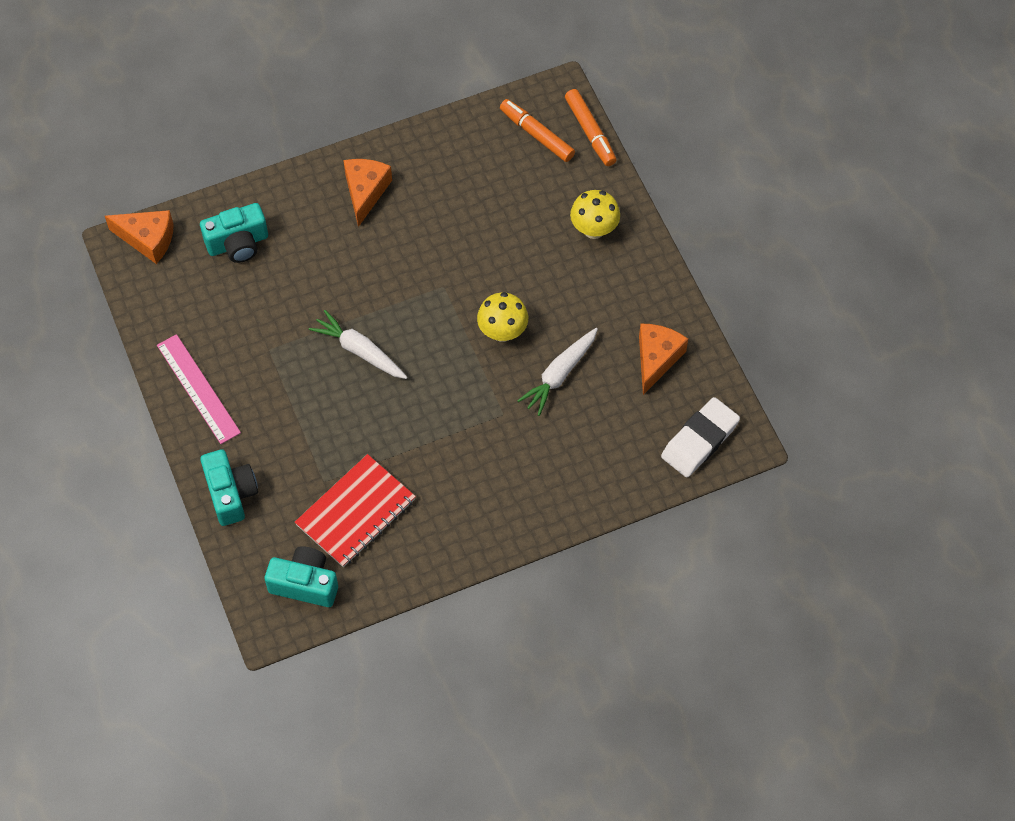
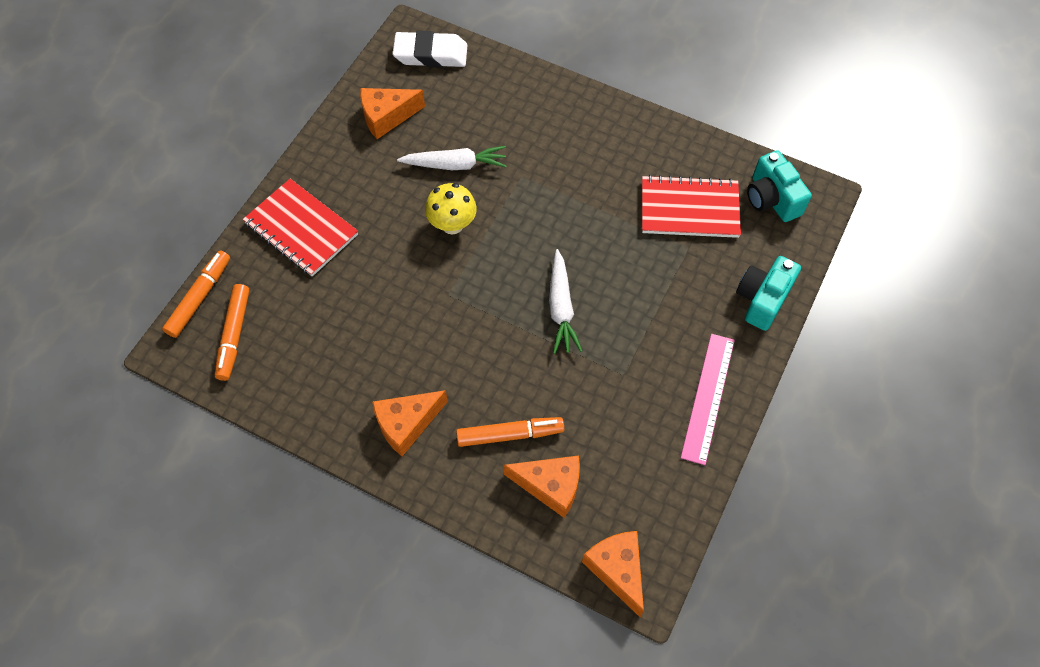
camera: 130 degrees left, 0 degrees up
turquoise camera [200,203,268,263] -> orange cheese [503,455,580,518]
yellow mushroom [570,190,620,239] -> red notebook [243,179,358,276]
none -> orange marker [456,417,564,447]

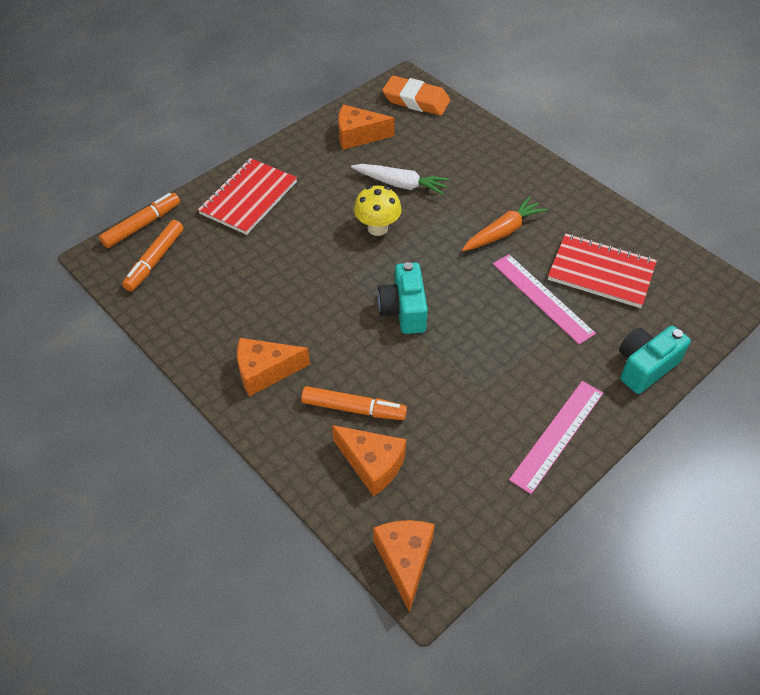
camera: 20 degrees right, 10 degrees down
red notebook [243,179,358,276] -> red notebook turned 60 degrees clockwise [198,158,297,235]
white eraser [393,31,468,68] -> orange eraser [382,75,450,116]
white carrot [549,249,582,354] -> none
turquoise camera [747,150,812,222] -> turquoise camera moved to [377,262,428,334]
none -> orange carrot [462,196,547,251]
none -> pink ruler [493,254,596,345]

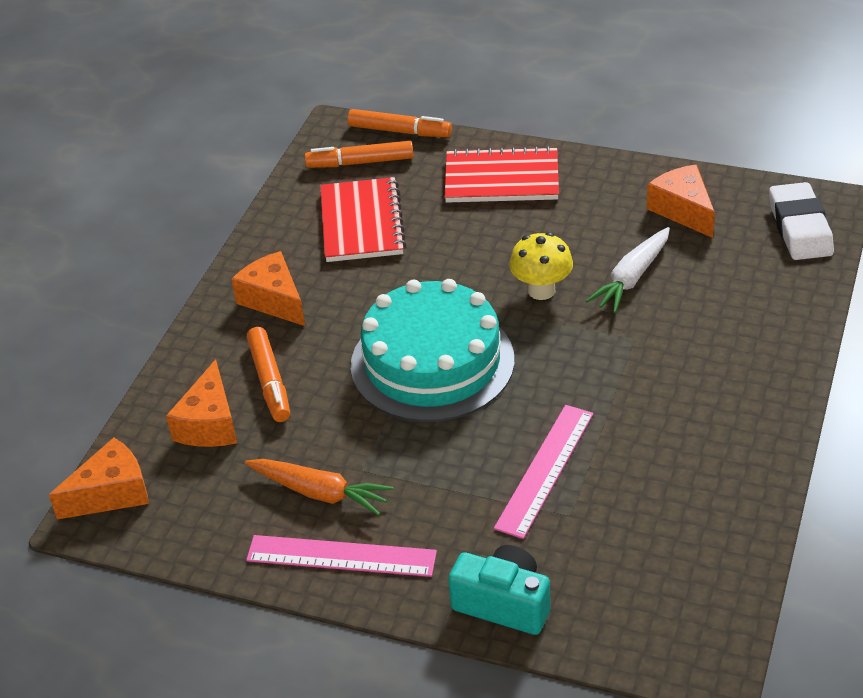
camera: 65 degrees right, 10 degrees down
white carrot [351,164,449,195] -> white carrot turned 45 degrees clockwise [586,227,670,313]
turquoise camera [377,262,428,334] -> turquoise cake [351,279,514,422]
orange eraser [382,75,450,116] -> white eraser [769,182,834,260]
orange carrot [462,196,547,251] -> orange carrot moved to [245,459,394,516]
red notebook [548,233,657,308] -> red notebook moved to [320,177,406,262]

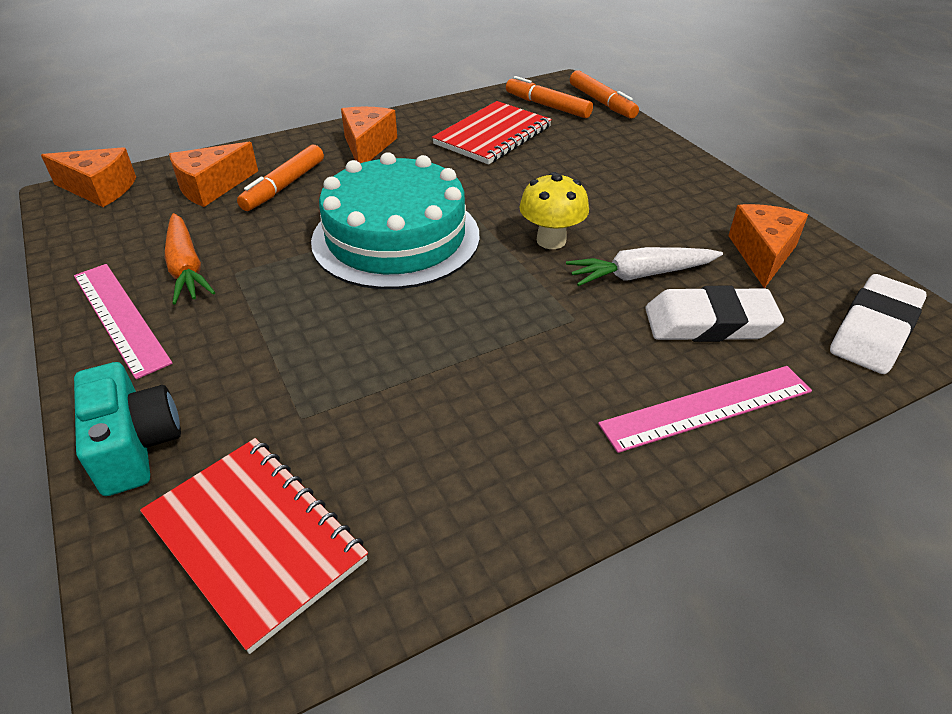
camera: 40 degrees right, 0 degrees up
red notebook [444,146,559,203] -> red notebook moved to [140,438,368,654]
pink ruler [494,405,594,539] -> pink ruler moved to [598,366,812,453]
none -> white eraser [645,286,784,342]

